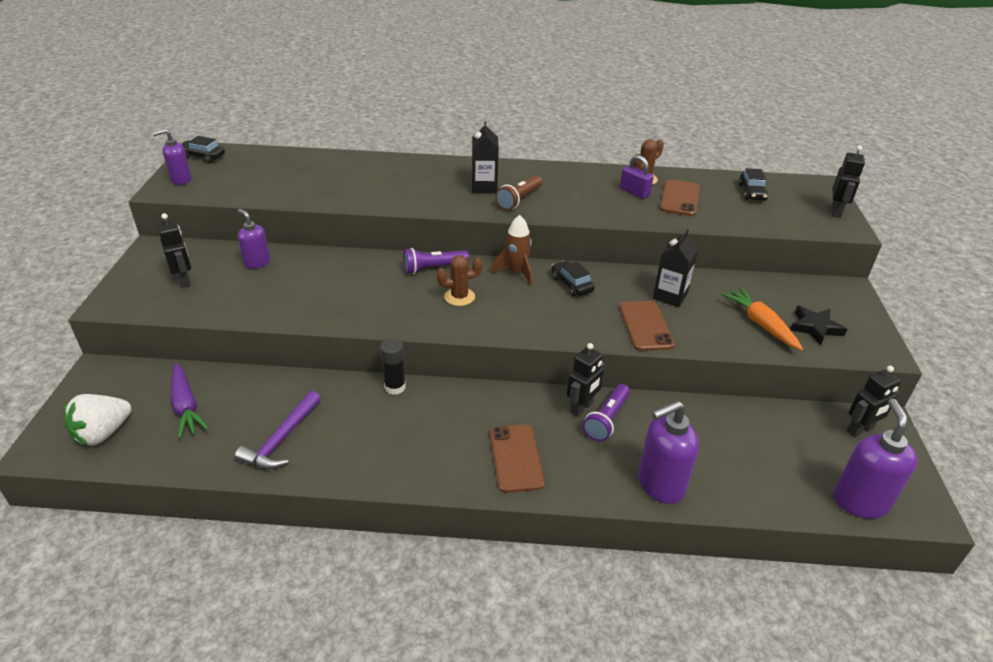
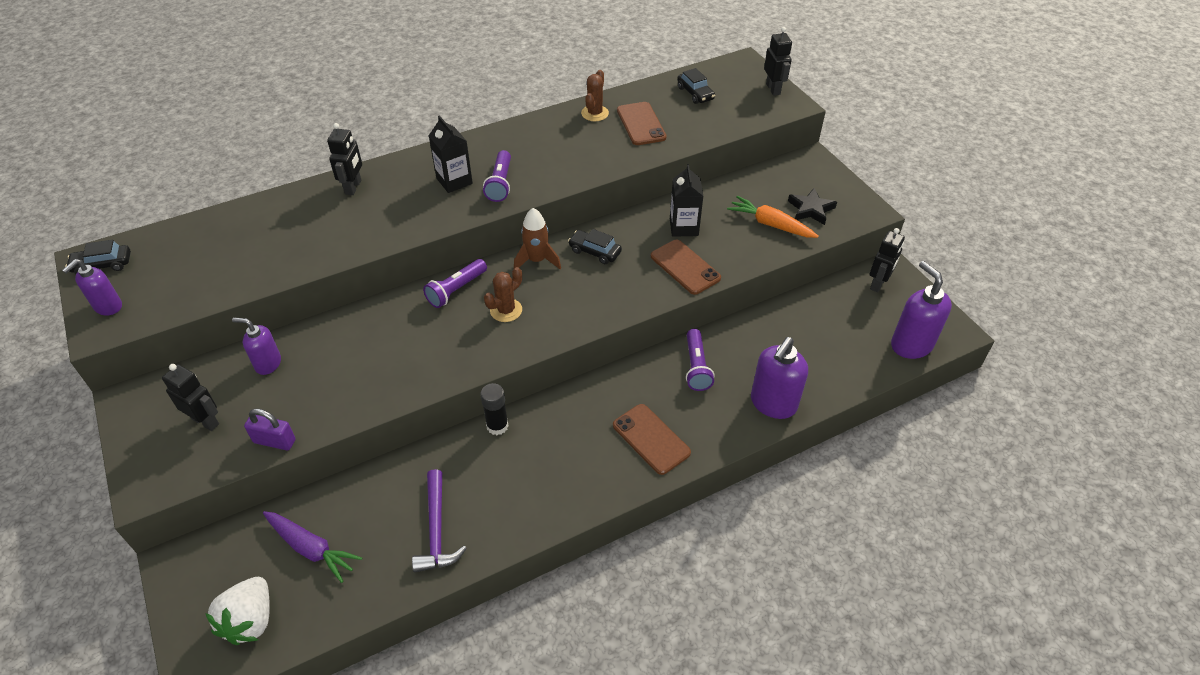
camera: 30 degrees left, 10 degrees up
brown flashlight [495,175,542,210] -> purple flashlight [483,150,511,202]
black robot [567,343,605,417] -> black robot moved to [327,123,362,195]
purple padlock [620,155,654,199] -> purple padlock moved to [244,408,296,450]

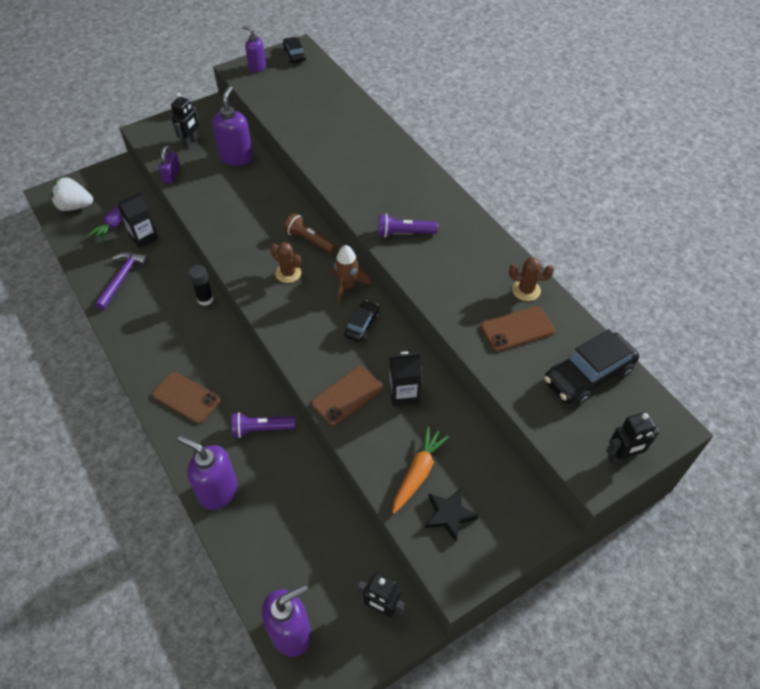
camera: 85 degrees right, 5 degrees up
purple soap dispenser [232,317,281,375] -> purple soap dispenser [212,86,253,166], size x1.62
black robot [327,123,362,195] -> none
purple hammer [412,469,467,572] -> purple hammer turned 120 degrees clockwise [95,252,149,310]
purple flashlight [423,259,487,308] -> brown flashlight [284,213,337,254]
black carton [429,115,473,193] -> black carton moved to [118,192,159,248]
brown phone [613,404,691,475] -> brown phone turned 75 degrees clockwise [152,372,220,424]
black car [677,68,715,104] -> black car [544,329,639,406], size x1.81

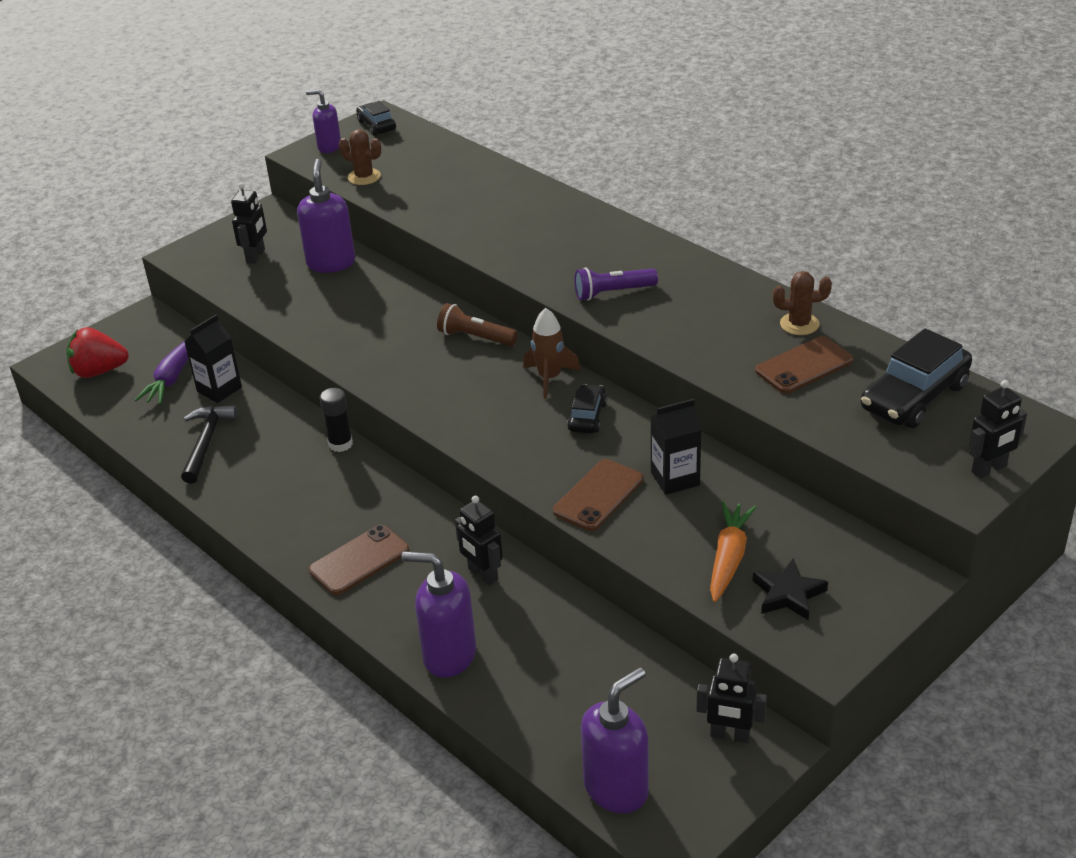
camera: 10 degrees left, 15 degrees down
white strawberry [51,177,93,211] -> red strawberry [66,327,129,378]
purple hammer [95,252,149,310] -> black hammer [181,405,238,484]
brown phone [152,372,220,424] -> brown phone turned 60 degrees counterclockwise [309,525,409,595]
purple padlock [159,146,180,183] -> none
purple flashlight [232,412,295,438] -> black robot [455,496,503,586]
brown cactus [270,242,302,283] -> brown cactus moved to [339,129,381,185]

